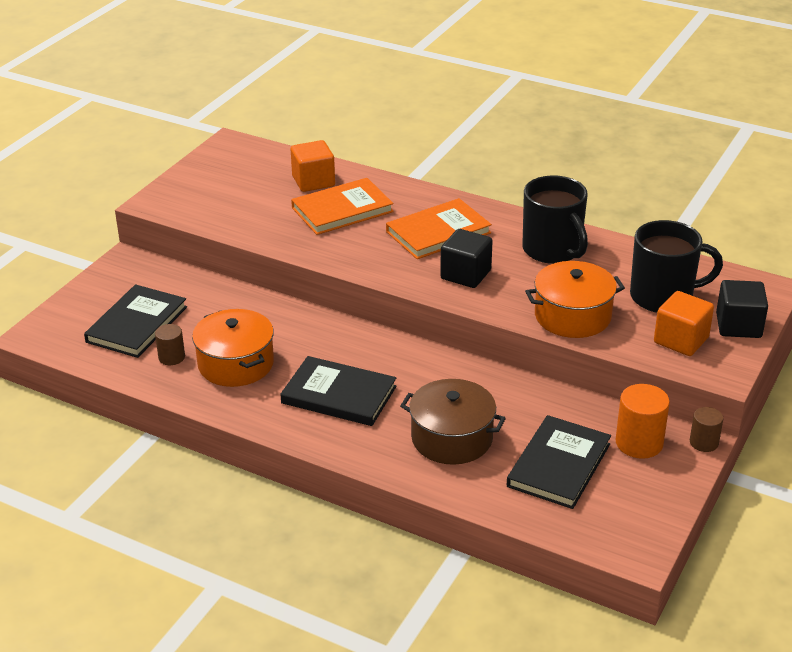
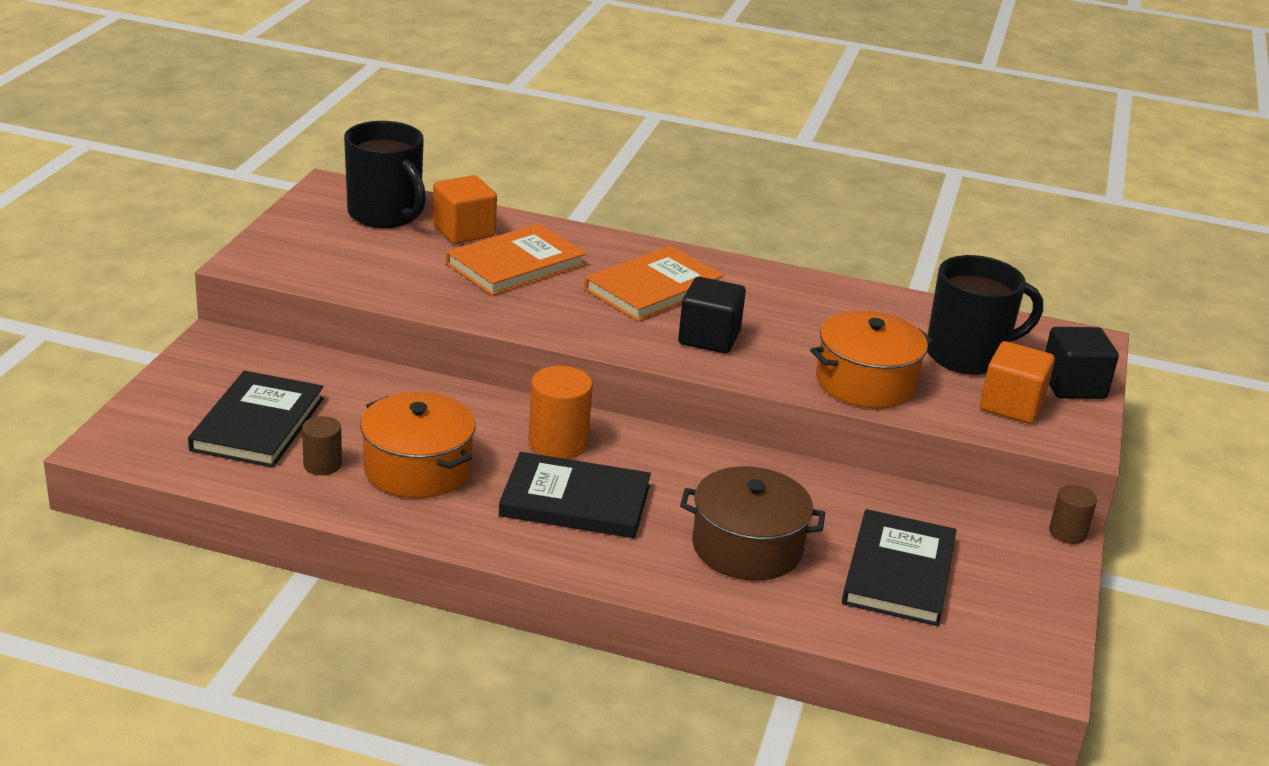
camera: 15 degrees left, 5 degrees down
black mug [522,176,588,264] -> black mug moved to [344,121,426,228]
orange cylinder [616,384,670,459] -> orange cylinder moved to [528,366,593,459]

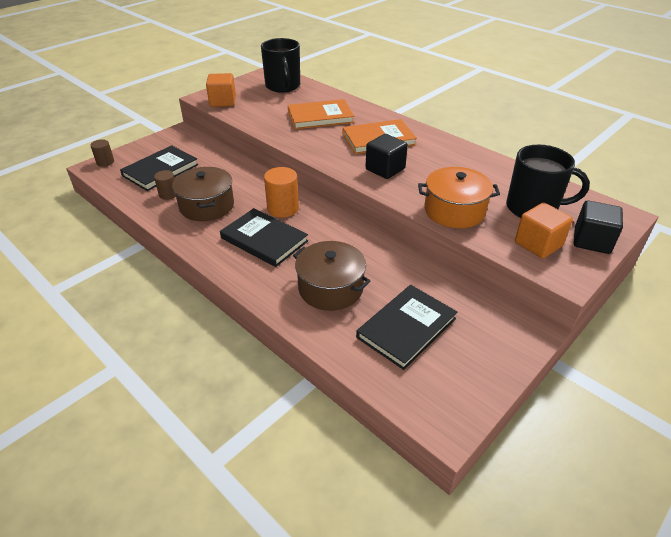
camera: 30 degrees right, 10 degrees up
orange pot [360,392,476,498] -> brown pot [172,167,234,221]
orange cube [433,175,497,244] -> orange cube moved to [206,73,236,107]
brown cylinder [1049,485,1097,544] -> brown cylinder moved to [90,139,114,167]

